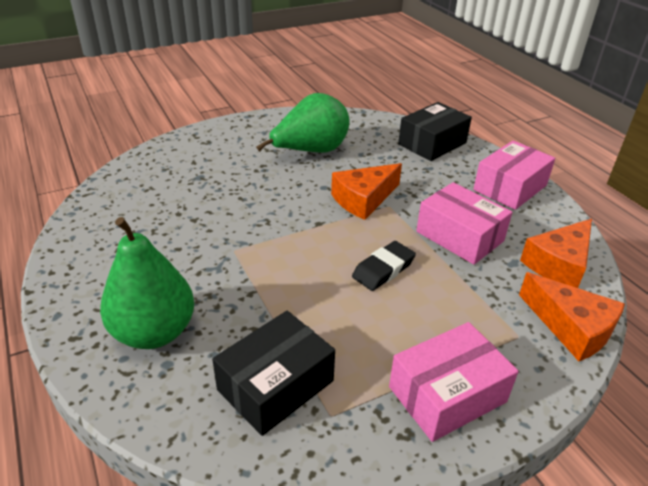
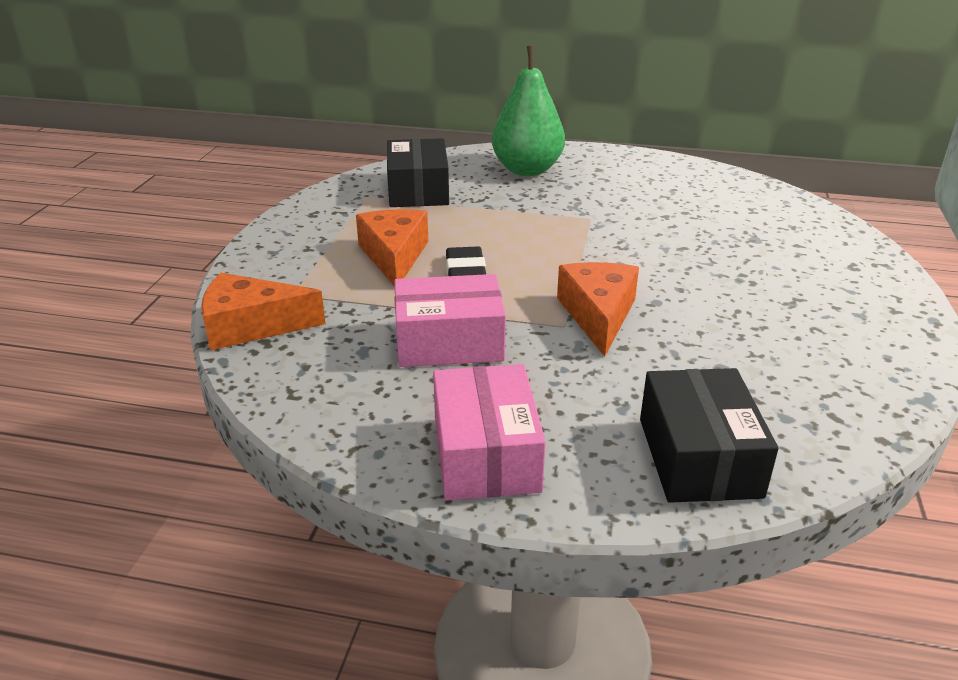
camera: 130 degrees right, 5 degrees down
green pear [256,93,350,153] -> none
pink box [389,322,518,442] -> none
orange cheese [520,218,592,288] -> orange cheese moved to [356,209,428,286]

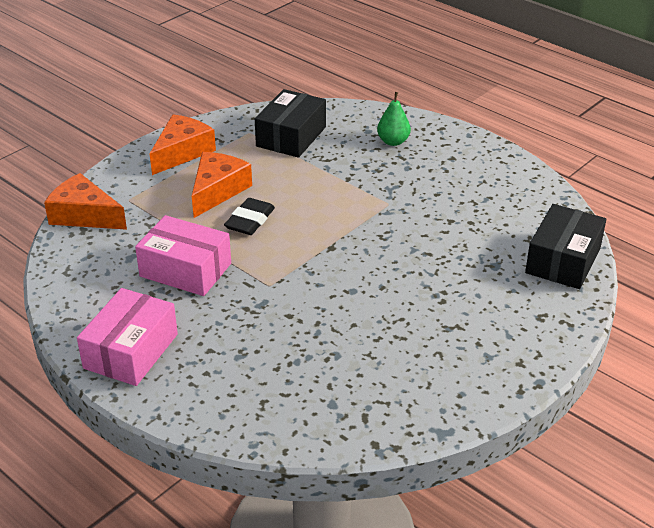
camera: 30 degrees right, 5 degrees up
green pear [492,46,565,176] -> green pear [377,92,411,146], size x0.53
orange cheese [557,262,639,357] -> orange cheese moved to [150,114,216,175]
black box [640,368,779,503] -> black box moved to [525,204,606,289]

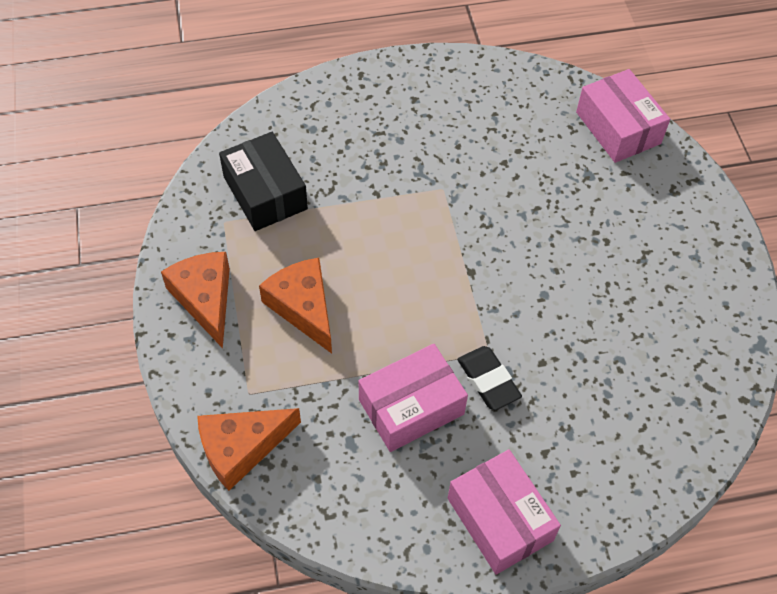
camera: 55 degrees left, 20 degrees up
black eraser [224,198,275,235] -> black eraser moved to [457,346,522,410]
green pear [377,92,411,146] -> none
black box [525,204,606,289] -> pink box [576,69,670,163]

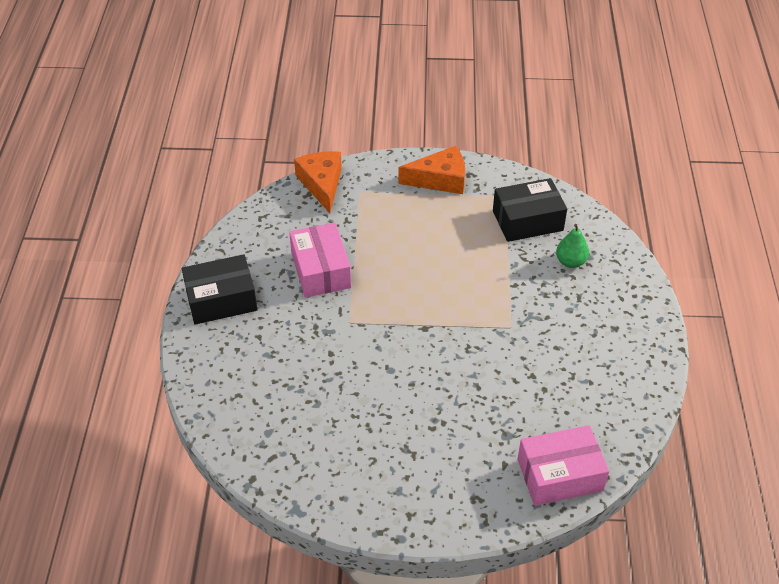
camera: 105 degrees right, 10 degrees down
orange cheese [259,258,332,354] -> none
pink box [448,449,561,575] -> black box [182,254,258,325]
black eraser [457,346,522,410] -> none
none -> green pear [556,224,589,268]

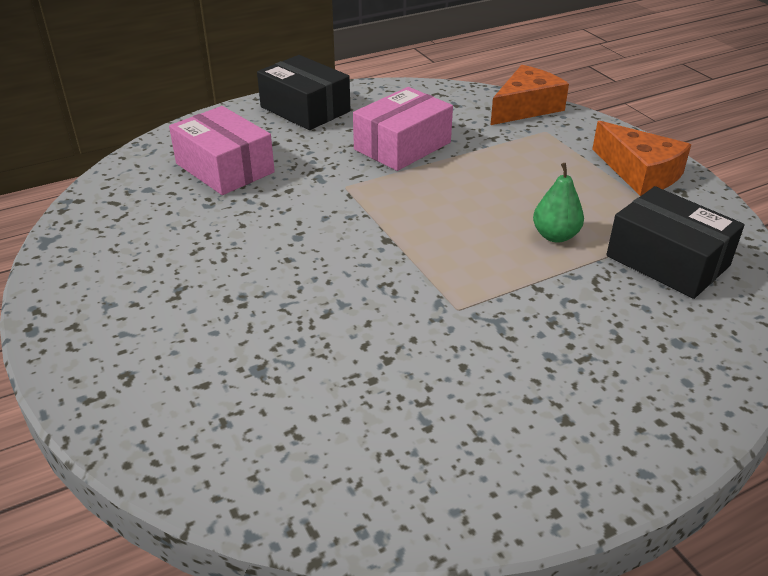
camera: 60 degrees right, 10 degrees down
pink box [518,425,609,506] -> pink box moved to [169,106,275,195]
green pear [556,224,589,268] -> green pear moved to [533,163,584,243]

